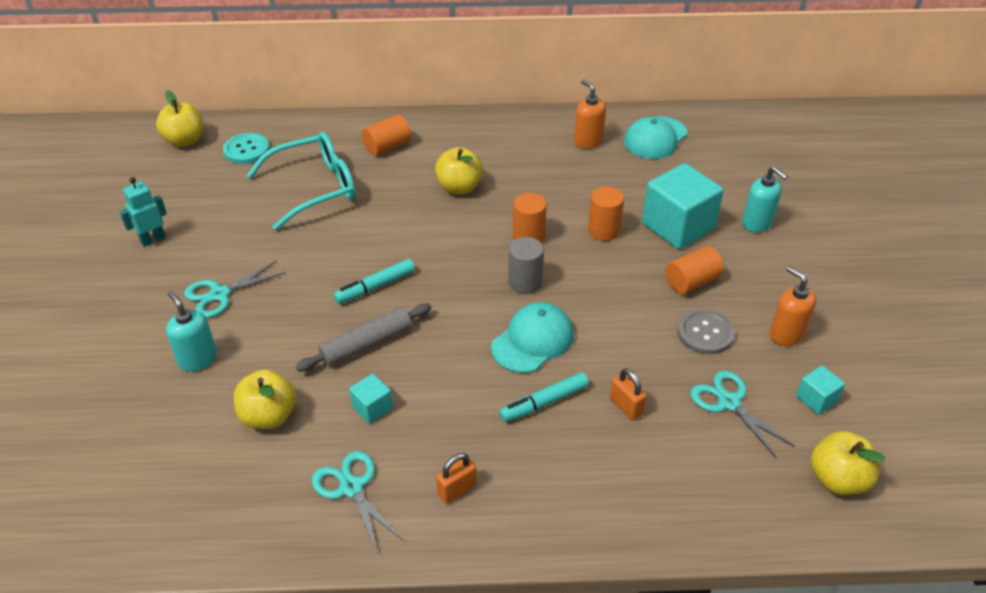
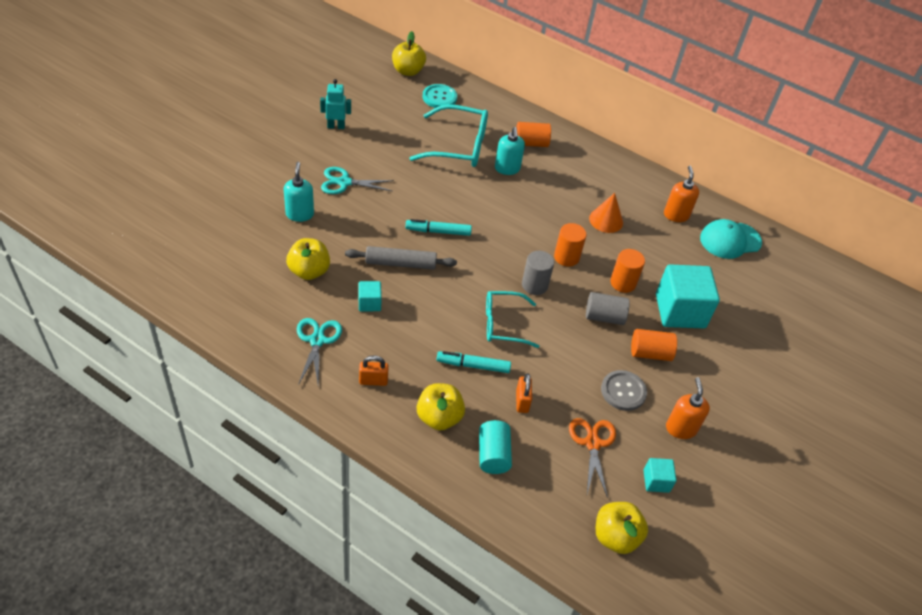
camera: 30 degrees right, 5 degrees up
yellow apple [435,147,483,194] -> yellow apple moved to [417,383,465,431]
turquoise cap [491,302,574,373] -> turquoise glasses [486,291,539,348]
turquoise scissors [690,370,795,458] -> orange scissors [569,418,616,498]
turquoise soap dispenser [742,166,788,232] -> turquoise soap dispenser moved to [495,127,525,175]
none -> turquoise cylinder [479,420,512,474]
none -> grey cylinder [586,292,630,325]
none -> orange cone [589,193,623,233]

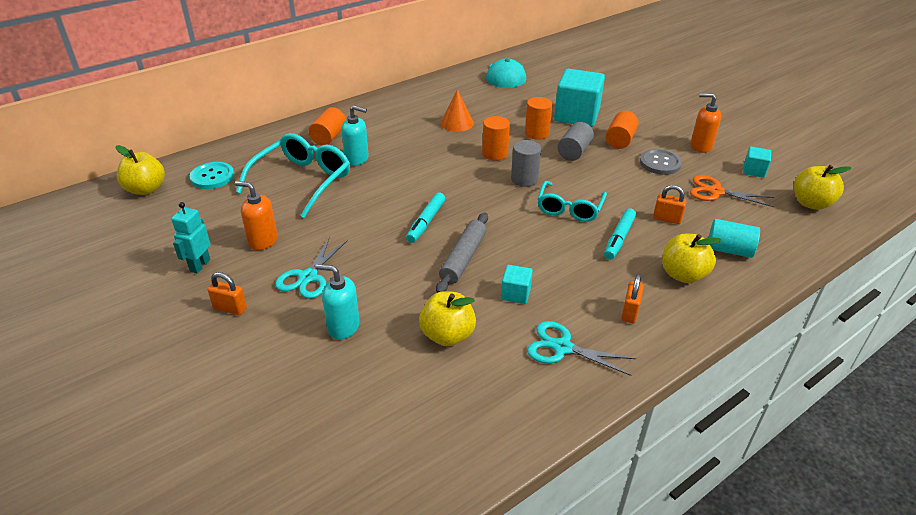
camera: 65 degrees left, 10 degrees down
orange soap dispenser [664,166,699,222] -> orange soap dispenser moved to [235,181,278,250]
none -> orange padlock [208,272,247,315]

